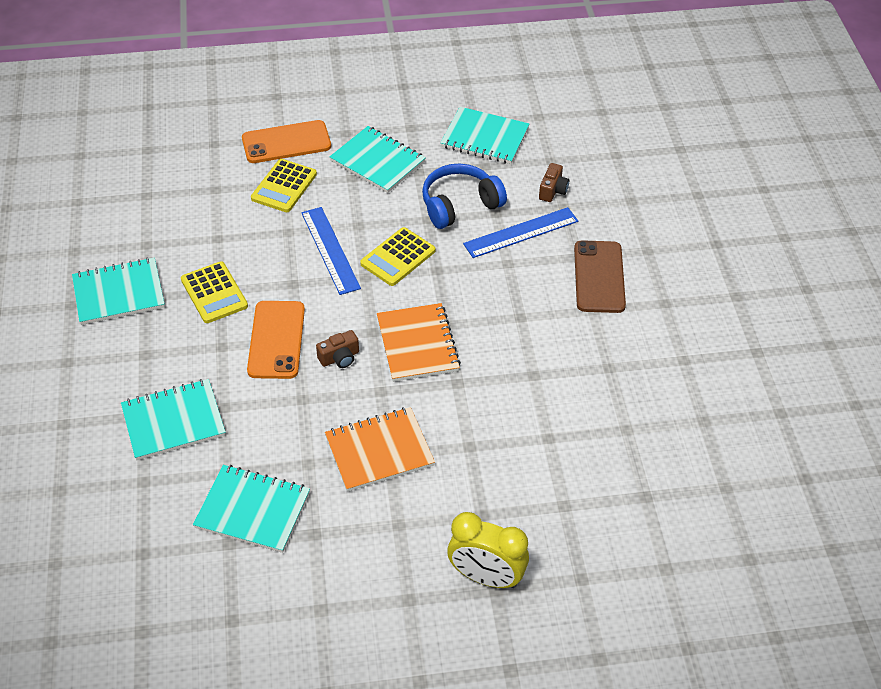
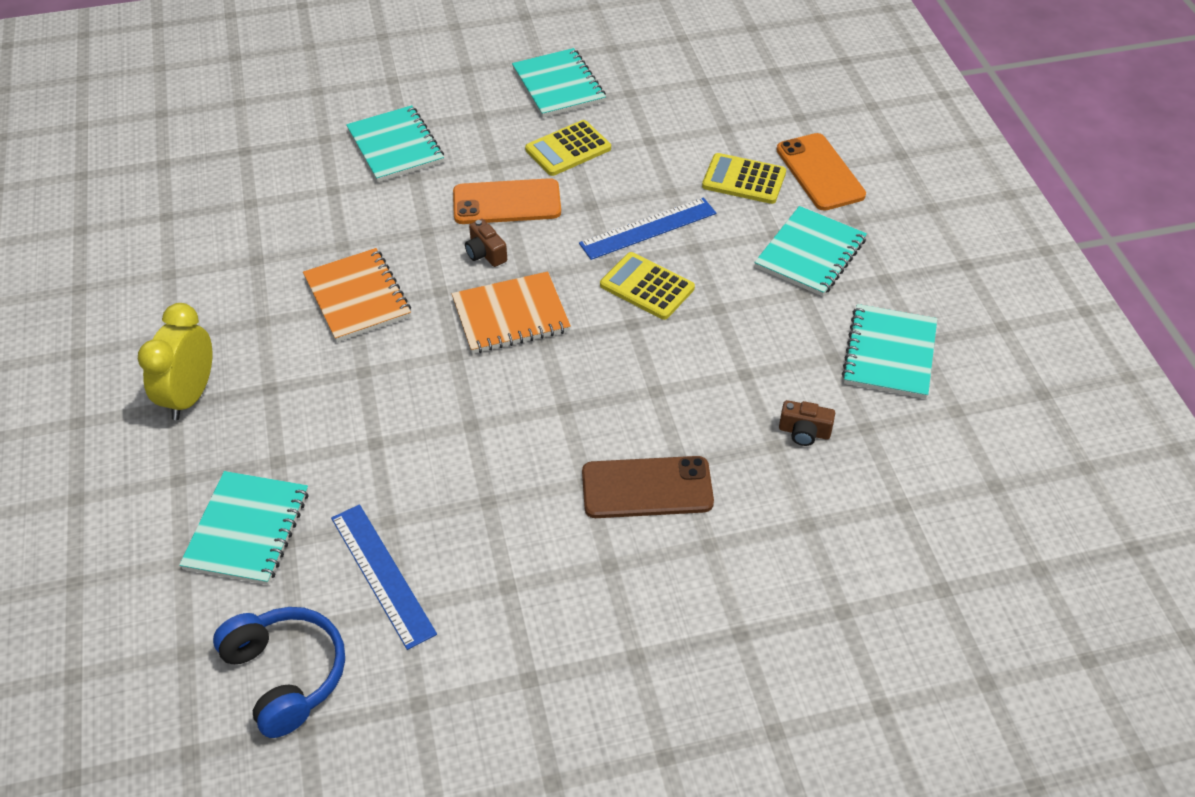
camera: 85 degrees right, 0 degrees up
turquoise notebook [193,465,310,553] -> turquoise notebook moved to [179,471,309,585]
blue headphones [422,164,507,229] -> blue headphones moved to [213,607,345,738]
blue ruler [463,207,578,258] -> blue ruler moved to [331,504,437,650]

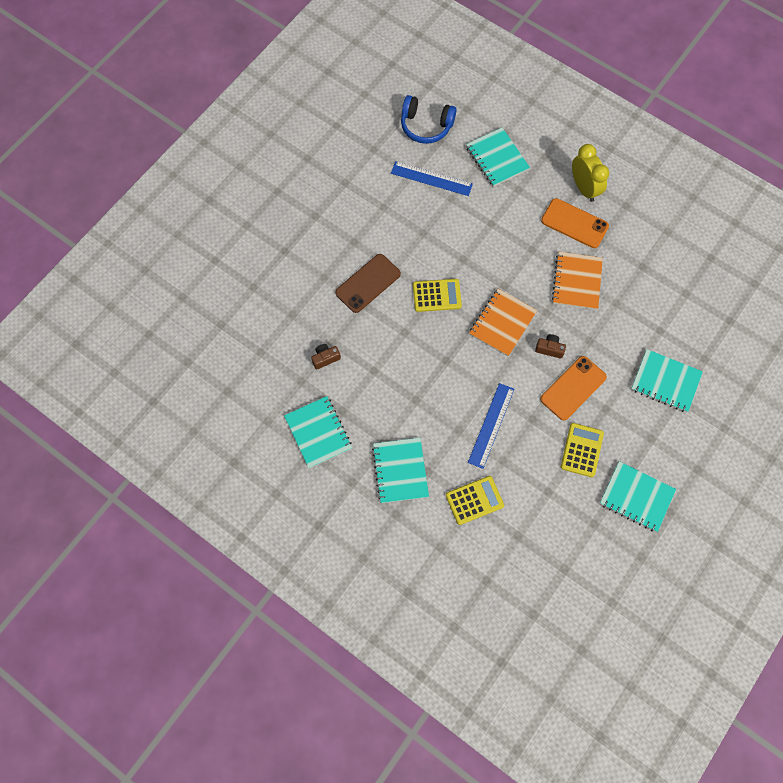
camera: 140 degrees right, 20 degrees up
orange notebook [303,248,411,342] -> orange notebook turned 75 degrees clockwise [552,252,603,310]
yellow calculator [600,252,695,320] -> yellow calculator moved to [413,279,462,312]
orange phone [776,133,866,211] -> orange phone moved to [541,198,609,248]

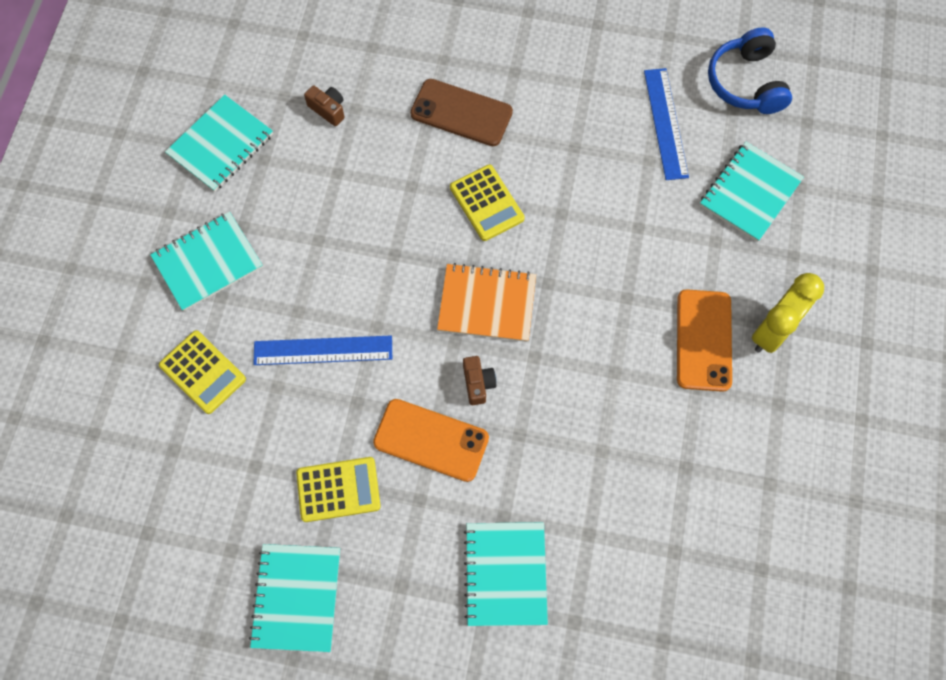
camera: 65 degrees right, 0 degrees up
orange notebook [552,252,603,310] -> none

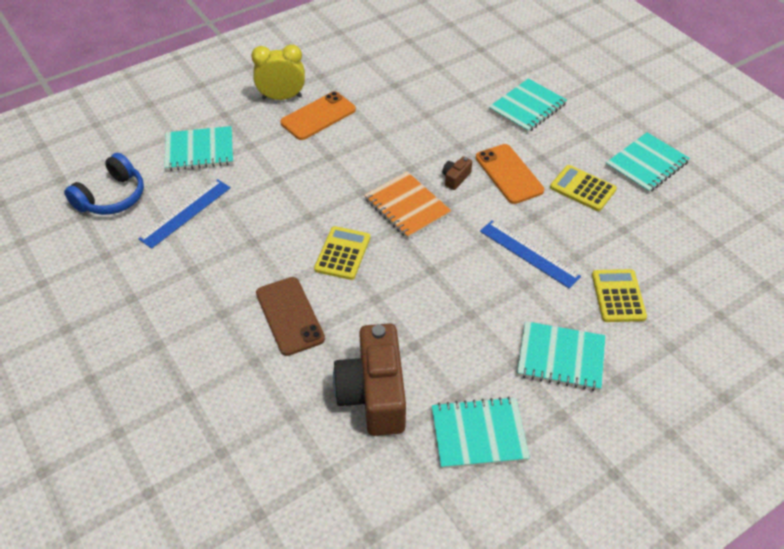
camera: 135 degrees left, 20 degrees down
brown camera [304,85,345,126] -> brown camera [333,323,406,436], size x2.46

